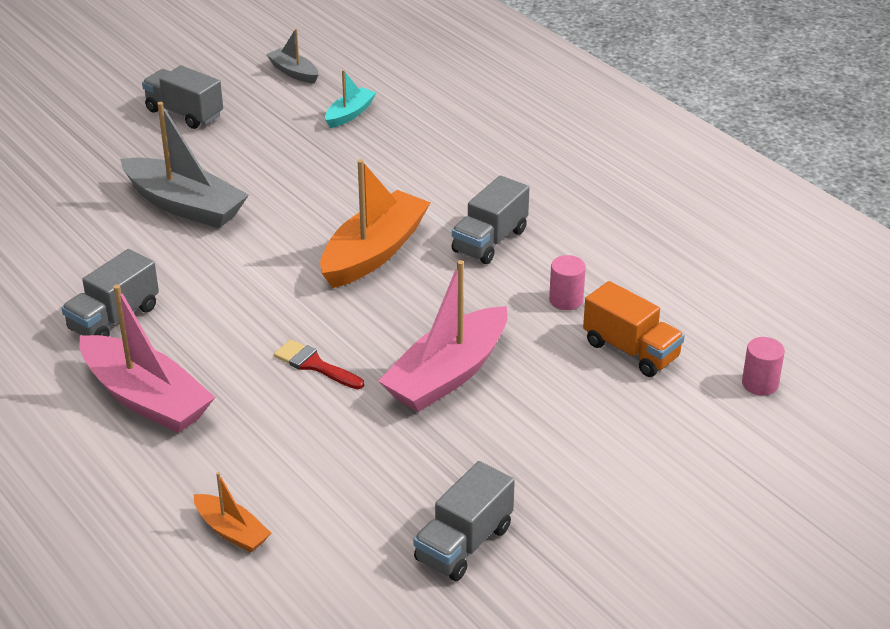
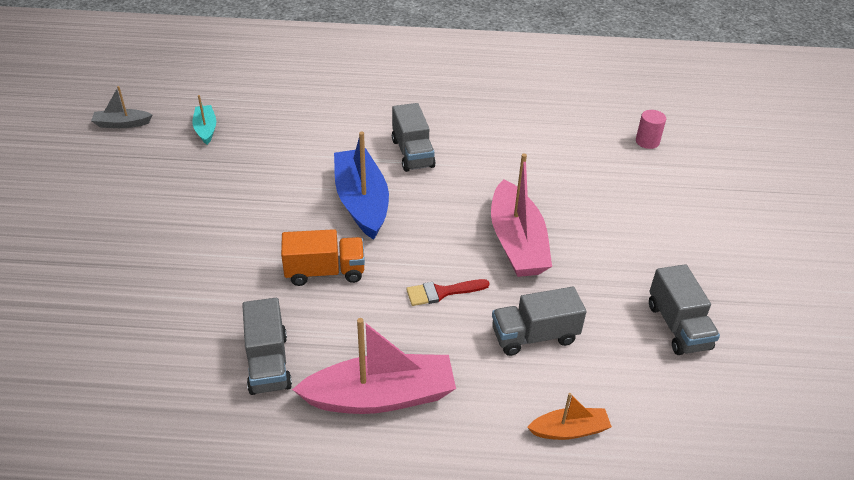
camera: 50 degrees left, 5 degrees up
grey boat [120,102,249,228] -> none
grey truck [142,65,223,129] -> grey truck moved to [492,287,586,356]
orange boat [320,159,431,288] -> blue boat [334,131,389,240]
pink cylinder [549,255,586,310] -> none
orange truck [583,281,685,377] -> orange truck moved to [281,229,365,286]

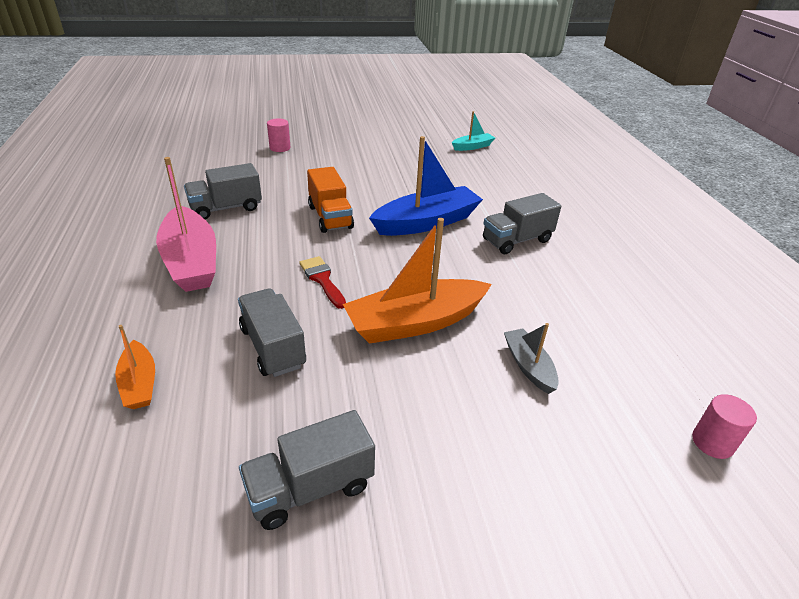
camera: 75 degrees right, 5 degrees down
grey boat [91,86,152,128] -> grey boat moved to [504,323,559,394]
pink boat [491,154,552,277] -> orange boat [343,218,492,344]
none -> pink cylinder [267,118,290,152]

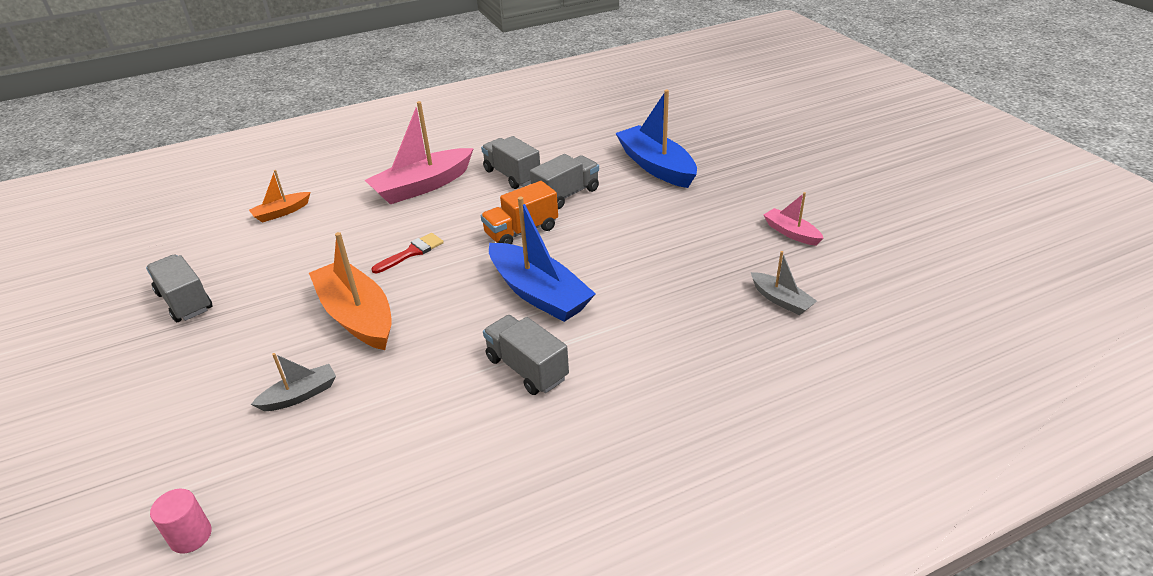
camera: 80 degrees right, 0 degrees up
grey truck [238,288,306,377] -> grey truck moved to [530,154,599,209]
pink cylinder [267,118,290,152] -> blue boat [615,90,697,188]
turquoise boat [452,111,495,151] -> grey boat [751,251,817,315]
none -> pink boat [764,192,824,246]

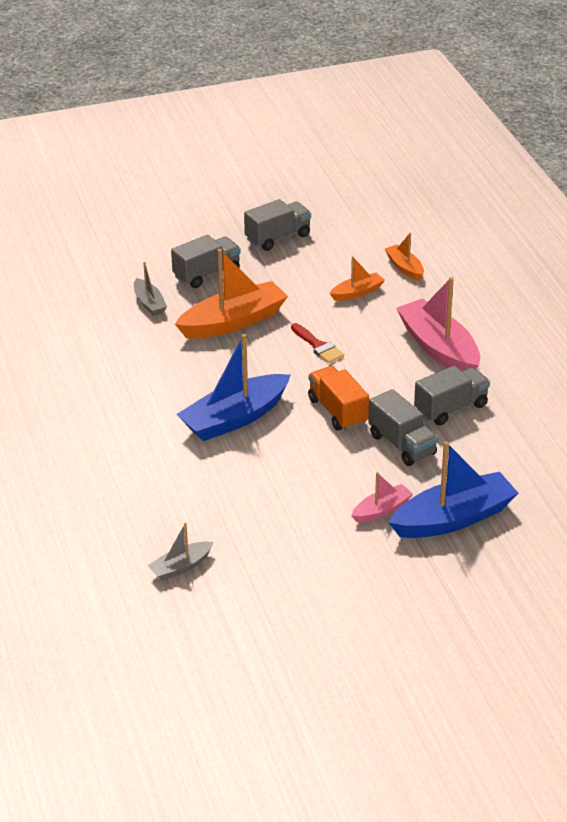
camera: 95 degrees right, 0 degrees up
pink cylinder [150,489,212,554] -> none
grey truck [483,315,569,395] -> grey truck moved to [171,235,241,288]
pink boat [764,192,824,246] -> pink boat moved to [351,472,413,522]
none -> orange boat [329,256,385,301]

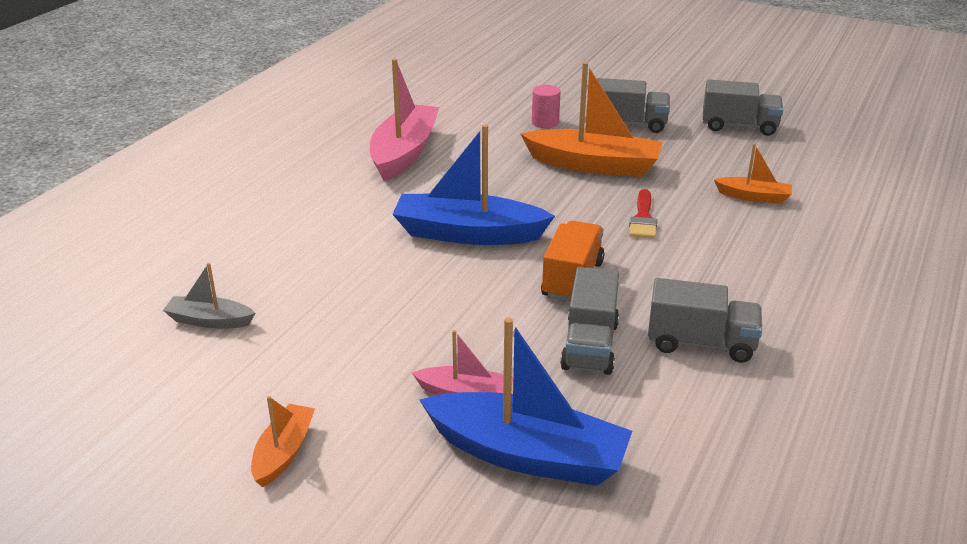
camera: 45 degrees right, 5 degrees down
grey boat [134,262,167,316] -> pink cylinder [532,85,561,128]
orange boat [385,233,424,281] -> orange boat moved to [251,396,315,487]
pink boat [396,277,480,371] -> pink boat moved to [370,58,439,181]

